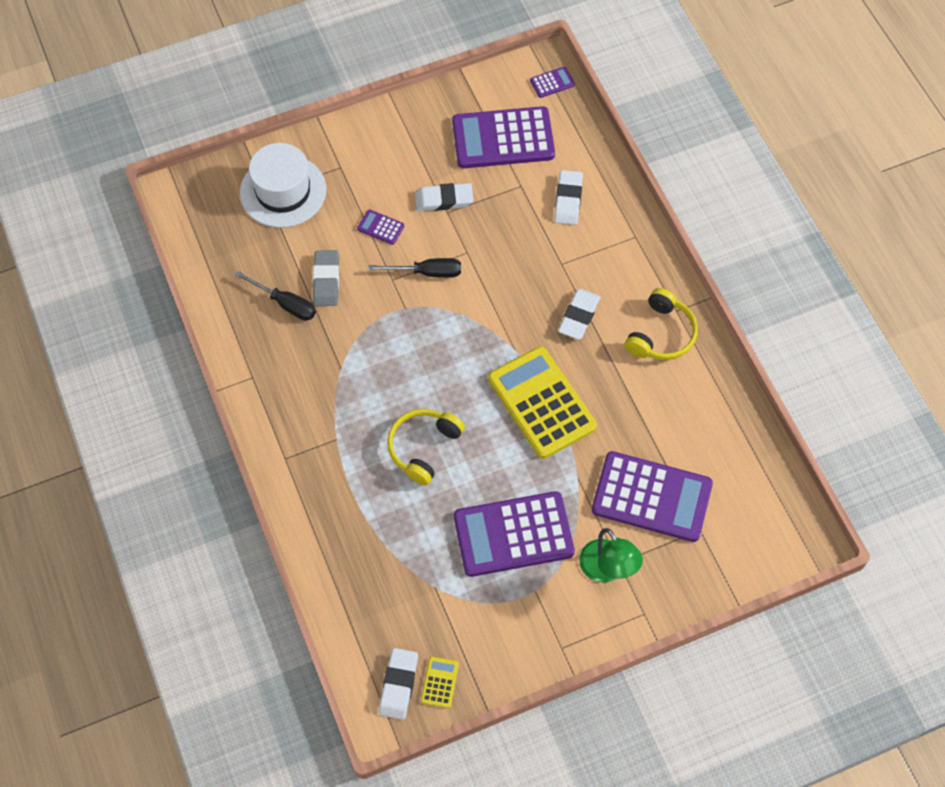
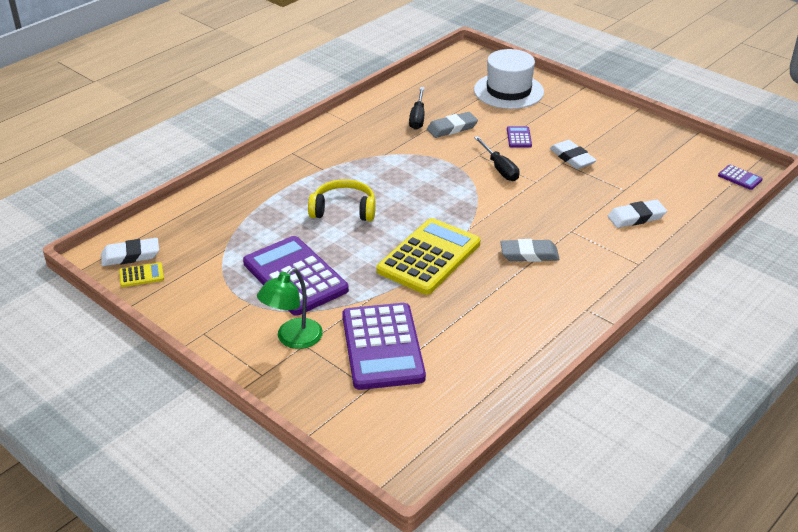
camera: 65 degrees right, 25 degrees down
purple calculator [452,106,555,168] -> none
white eraser [558,289,601,340] -> grey eraser [500,239,560,262]
yellow headphones [625,288,698,360] -> none

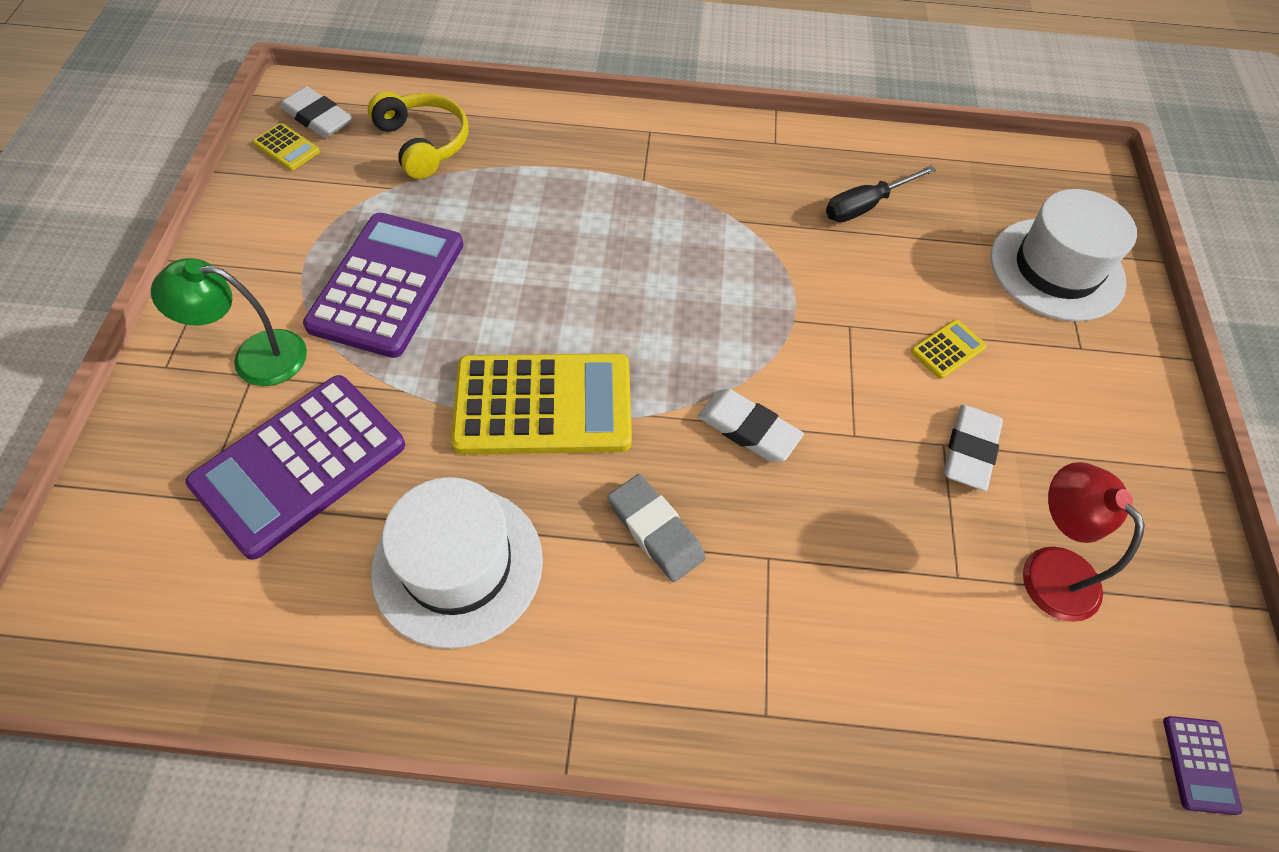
camera: 50 degrees right, 20 degrees up
yellow headphones [308,179,376,221] -> yellow headphones moved to [368,91,469,179]
grey eraser [427,112,478,138] -> none
black screwdriver [474,136,520,181] -> none
purple calculator [507,126,532,148] -> yellow calculator [911,319,987,379]
white eraser [608,199,667,228] -> white eraser moved to [697,389,804,462]
none -> white hat [371,477,543,649]
none -> red lamp [1023,462,1145,622]

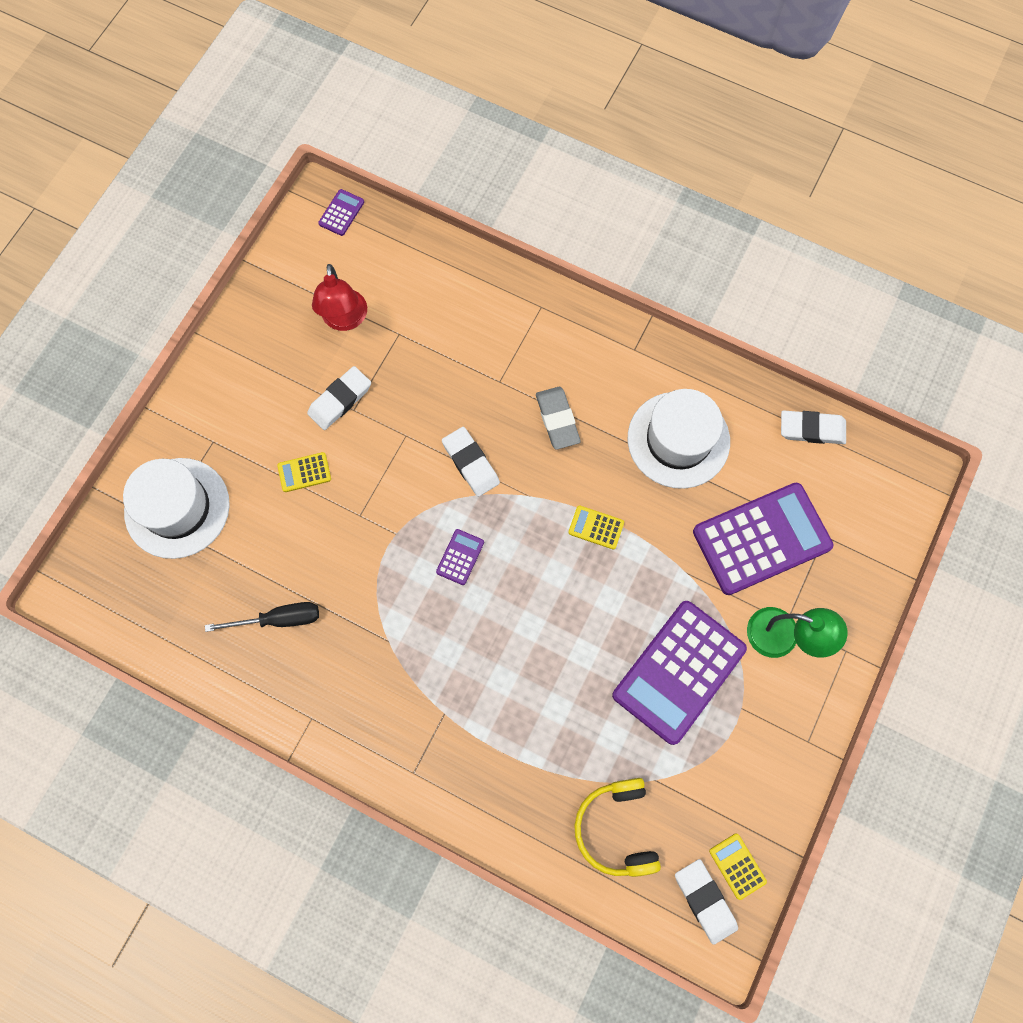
camera: 155 degrees left, 15 degrees up
yellow calculator [451,353,632,455] -> yellow calculator [568,505,624,550], size x0.41
none -> purple calculator [436,529,484,585]
none -> white eraser [781,410,846,444]

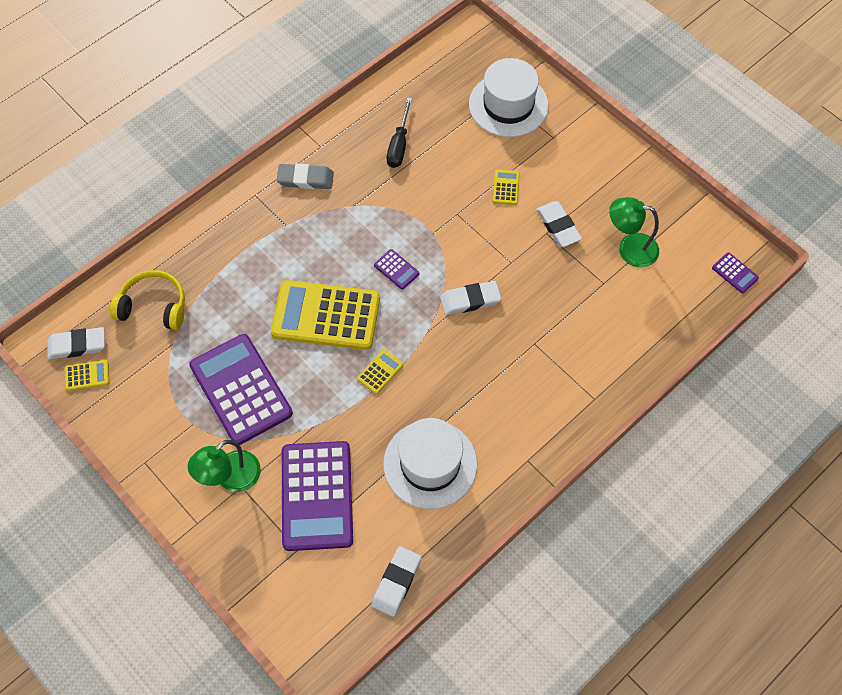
camera: 110 degrees right, 10 degrees down
red lamp [312,264,367,331] -> green lamp [609,197,659,267]
grey eraser [536,387,581,450] -> grey eraser moved to [277,163,334,189]
none -> yellow calculator [271,280,380,350]

